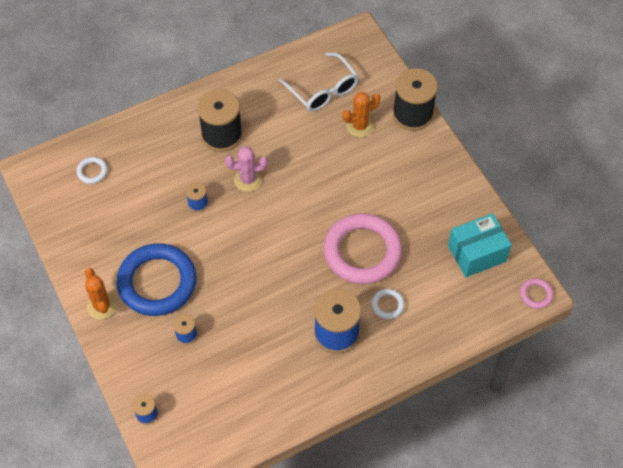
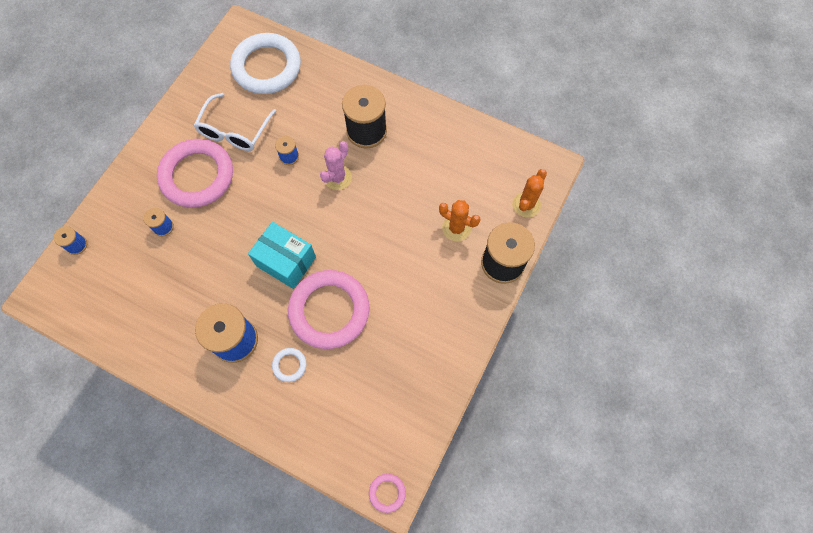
camera: 55 degrees right, 10 degrees up
white ring [76,157,108,184] -> white ring [230,33,301,94], size x2.42
orange cactus [85,268,117,319] -> orange cactus moved to [512,169,547,217]
blue ring [116,243,196,316] -> pink ring [157,139,233,208]
pink cactus [225,146,268,192] -> pink cactus turned 75 degrees clockwise [320,141,352,190]
white glasses [279,53,359,112] -> white glasses moved to [194,93,276,151]
turquoise box [448,213,512,277] -> turquoise box moved to [248,222,316,289]

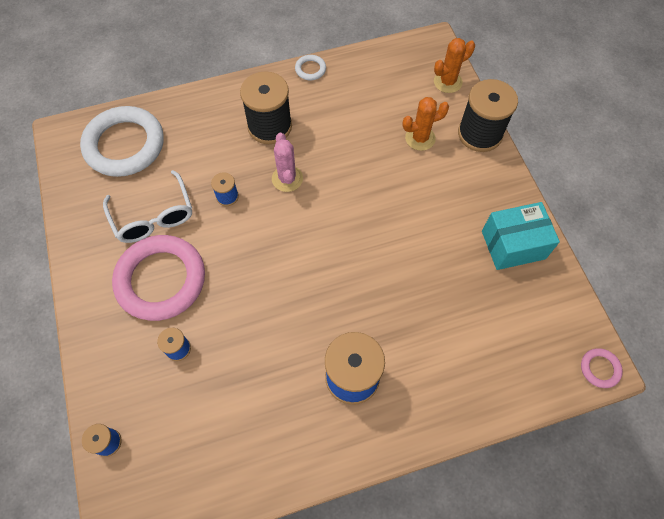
camera: 45 degrees left, 5 degrees down
turquoise box [248,222,316,289] -> turquoise box moved to [482,202,560,270]
white ring [272,348,307,382] -> white ring moved to [295,55,326,80]
pink ring [288,270,370,349] -> none
orange cactus [512,169,547,217] -> orange cactus turned 75 degrees clockwise [434,38,475,93]

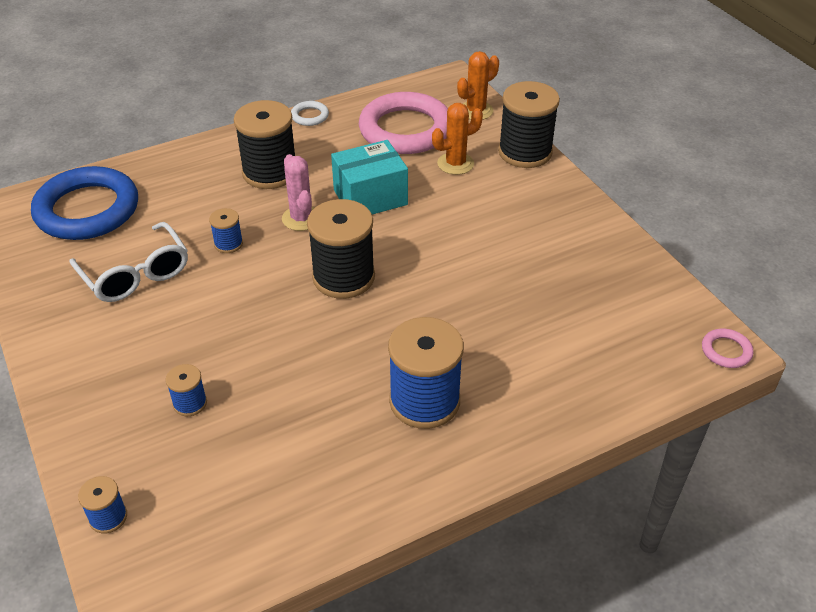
camera: 10 degrees left, 20 degrees down
white ring [80,106,164,177] -> blue ring [31,166,138,240]
pink ring [112,235,205,321] -> pink ring moved to [359,92,448,154]
turquoise box [482,202,560,270] -> turquoise box moved to [331,140,408,215]
none -> black spool [307,199,375,299]

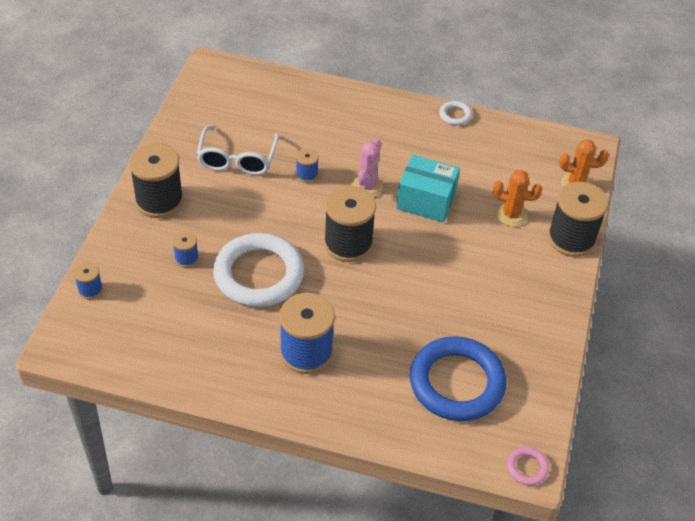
camera: 40 degrees right, 5 degrees up
blue ring [31,166,138,240] -> blue ring moved to [410,336,507,421]
black spool [234,100,295,189] -> black spool moved to [129,143,183,218]
pink ring [359,92,448,154] -> none
none -> white ring [213,233,304,307]

